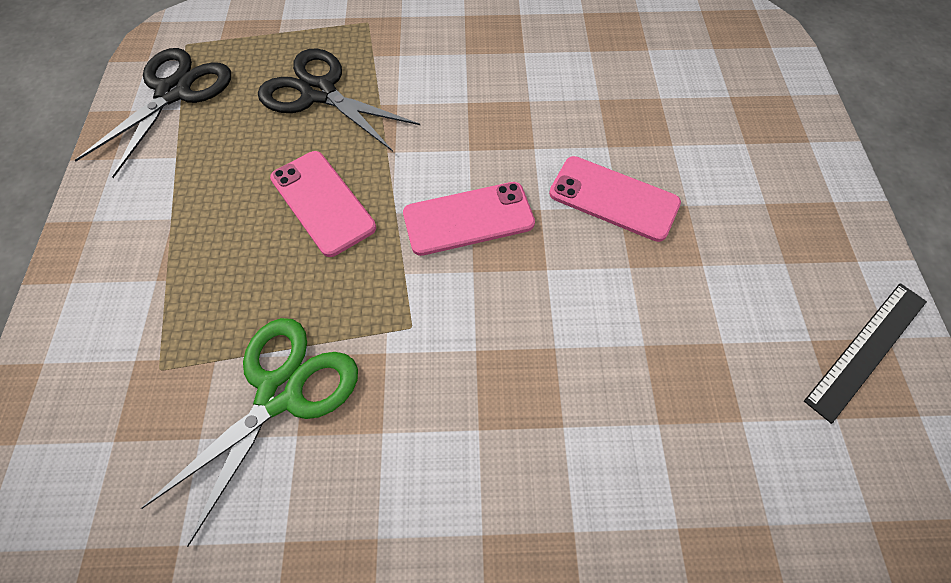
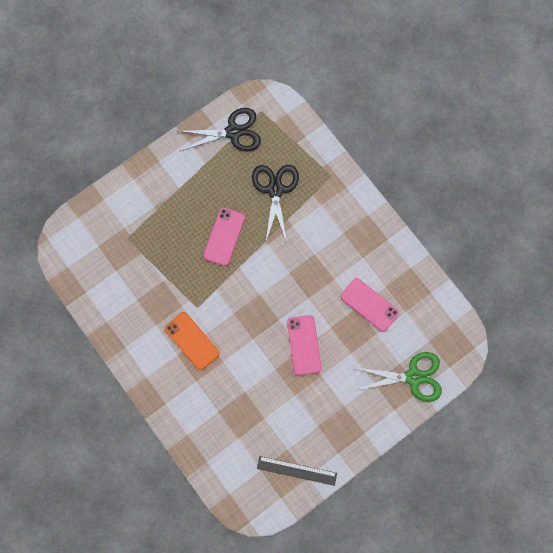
camera: 55 degrees right, 15 degrees up
green scissors [141,318,358,547] -> green scissors moved to [357,352,442,402]
pink phone [403,182,535,256] -> pink phone moved to [341,278,399,332]
none -> orange phone [165,312,220,370]

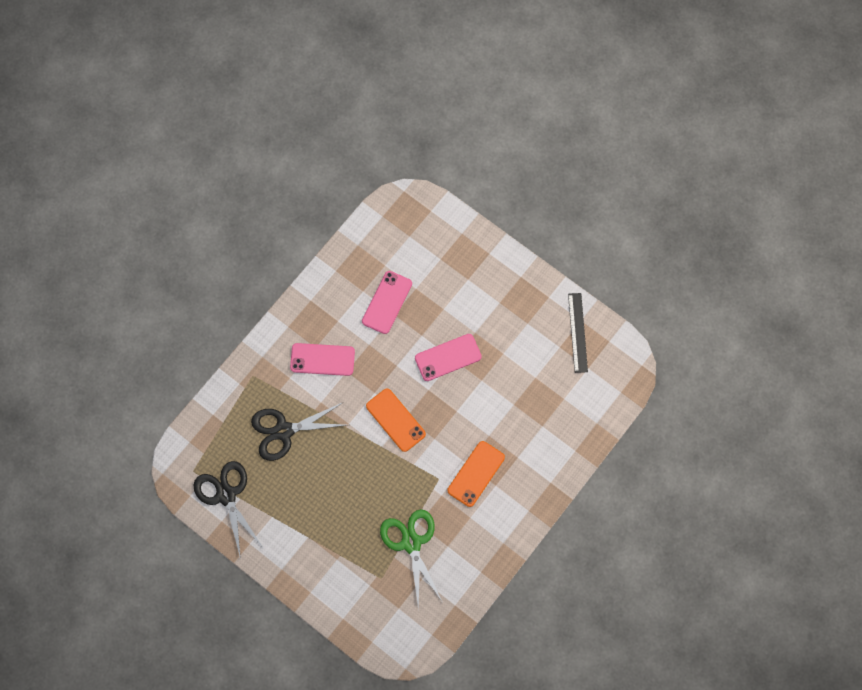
camera: 105 degrees left, 5 degrees down
pink phone [203,207,245,266] -> pink phone moved to [290,343,355,376]
green scissors [357,352,442,402] -> green scissors moved to [380,509,443,608]
none -> orange phone [366,388,426,452]

